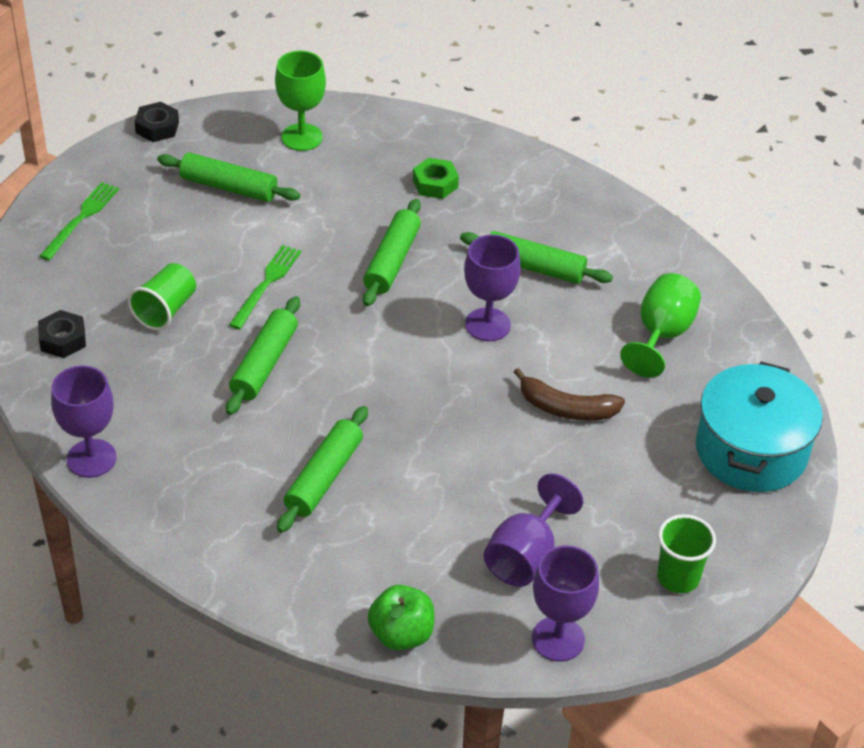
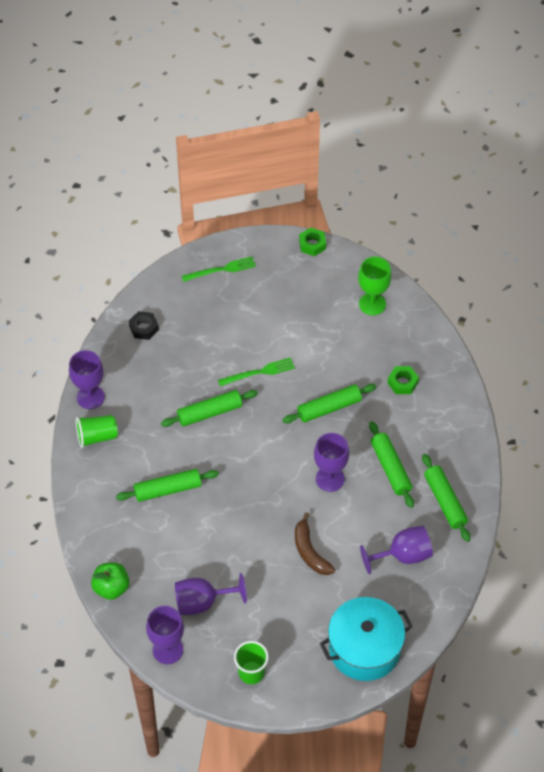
camera: 50 degrees right, 10 degrees up
green cup [128,263,196,331] -> green cup moved to [76,415,118,448]
black nut [134,102,179,142] -> green nut [299,228,326,256]
green rolling pin [157,153,300,202] -> green rolling pin moved to [422,454,471,542]
green goblet [620,273,701,378] -> purple goblet [360,526,433,574]

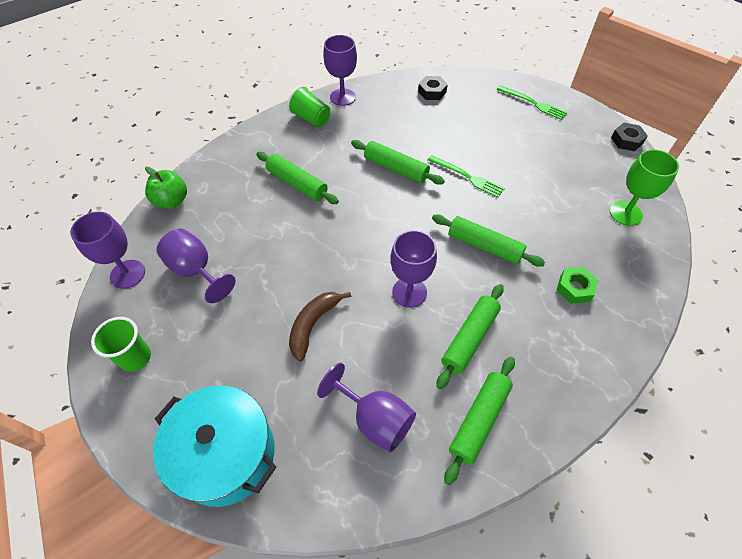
camera: 55 degrees right, 0 degrees up
green nut [299,228,326,256] -> black nut [611,123,648,151]

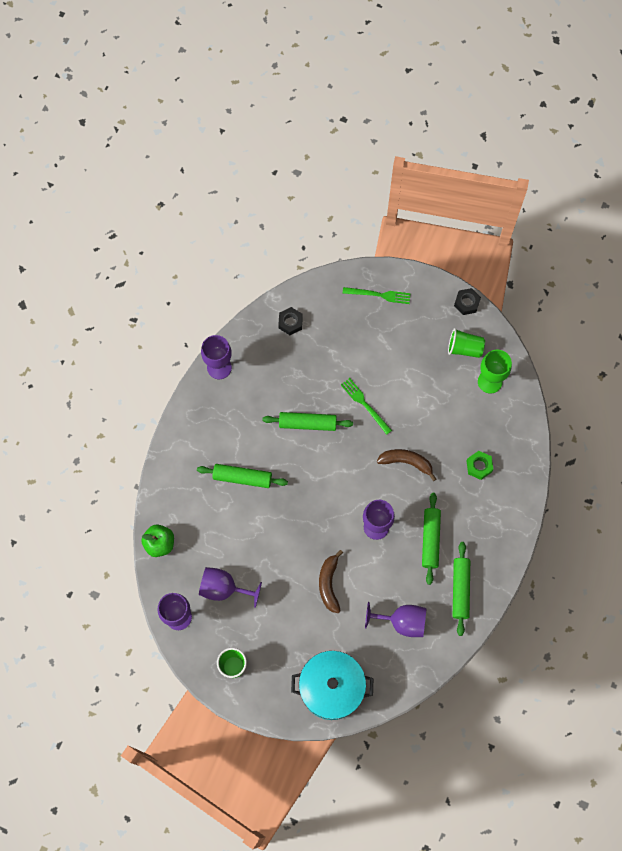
camera: 30 degrees left, 15 degrees up
green cup [287,86,330,127] -> green cup moved to [448,328,485,358]
green fork [428,155,505,198] -> green fork turned 135 degrees counterclockwise [341,378,392,435]
green rolling pin [432,214,545,267] -> brown banana [377,449,436,481]

